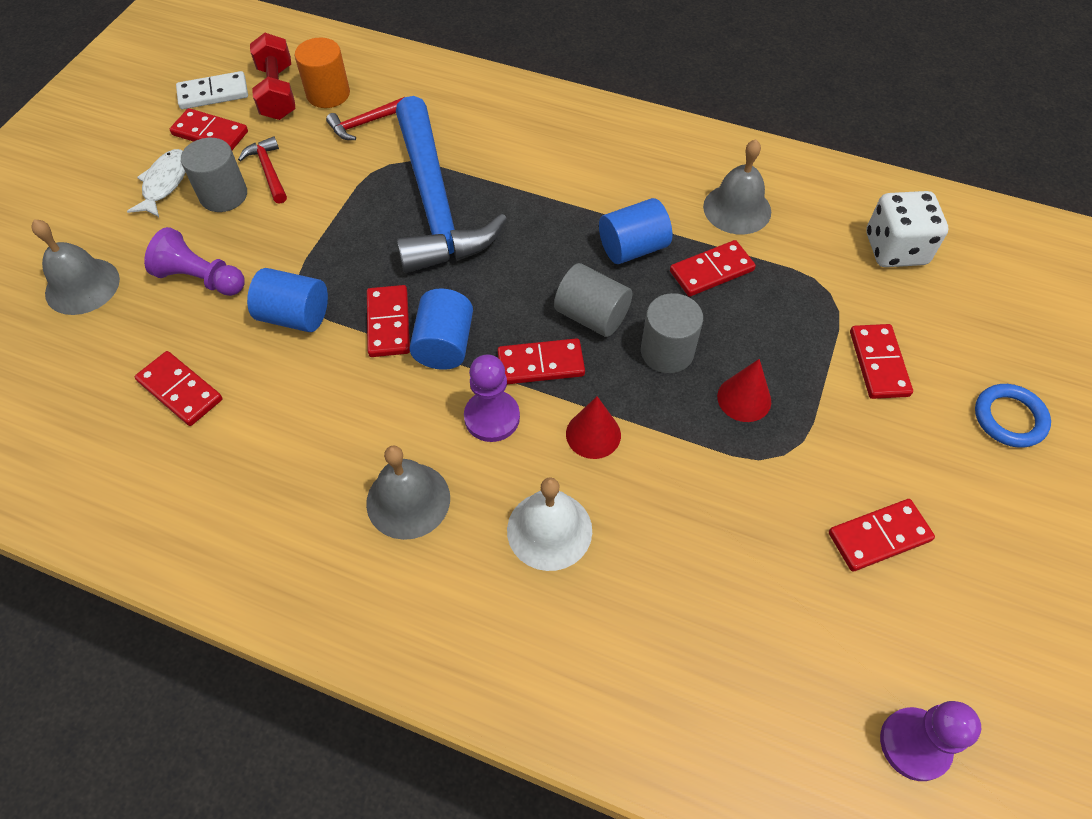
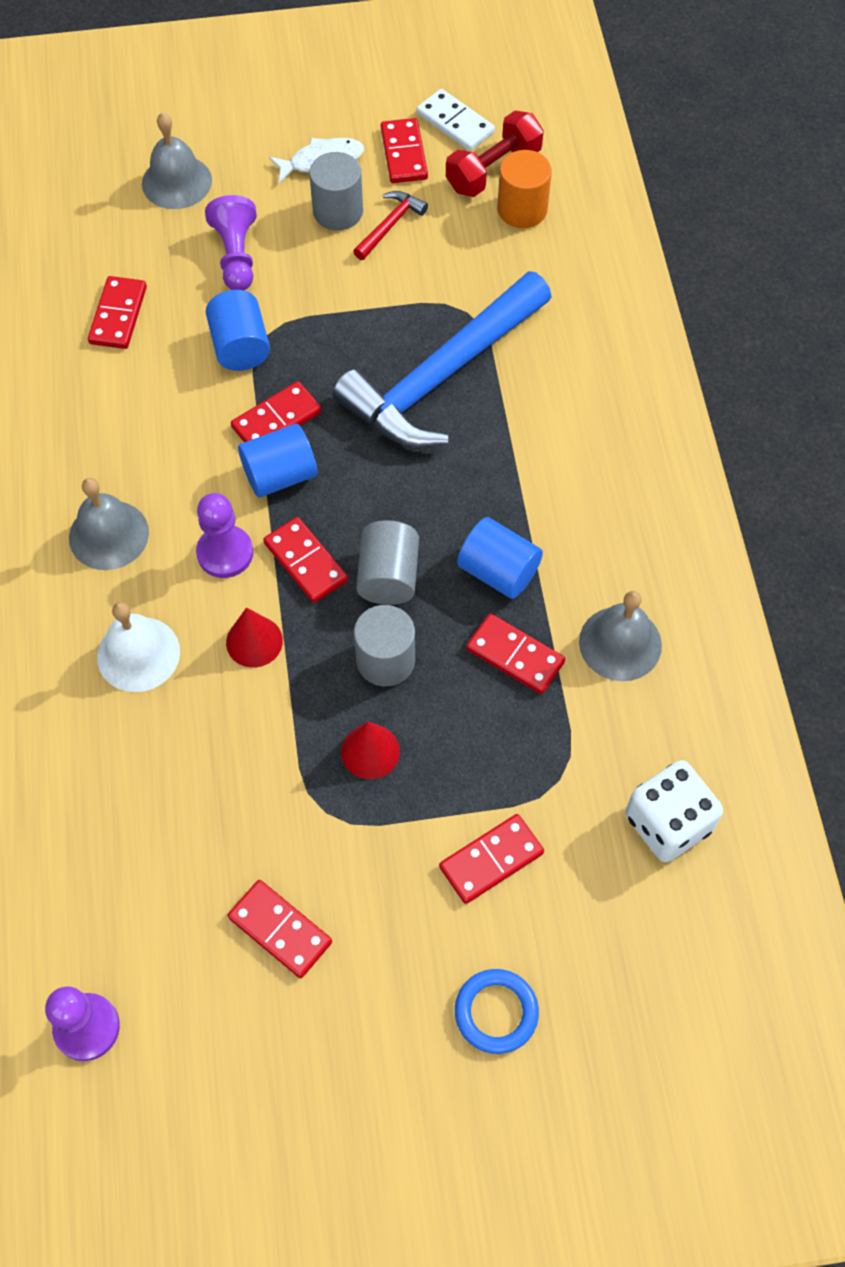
camera: 60 degrees right, 5 degrees up
red hammer [326,97,404,140] -> none

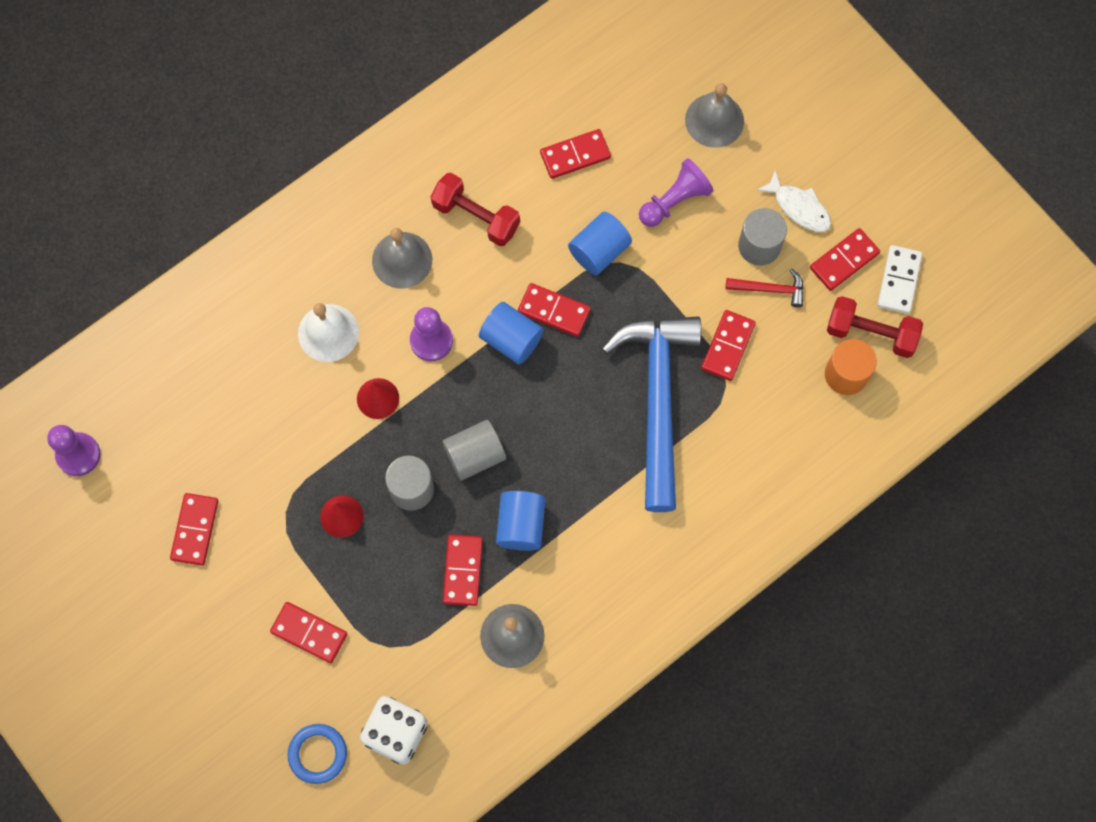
camera: 60 degrees right, 10 degrees up
red domino [263,517,348,603] -> red domino moved to [701,310,756,381]
blue hammer [332,271,552,448] -> blue hammer turned 75 degrees clockwise [602,316,701,512]
blue ring [455,969,539,1054] -> blue ring moved to [288,724,347,784]
none -> red dumbbell [431,173,520,246]

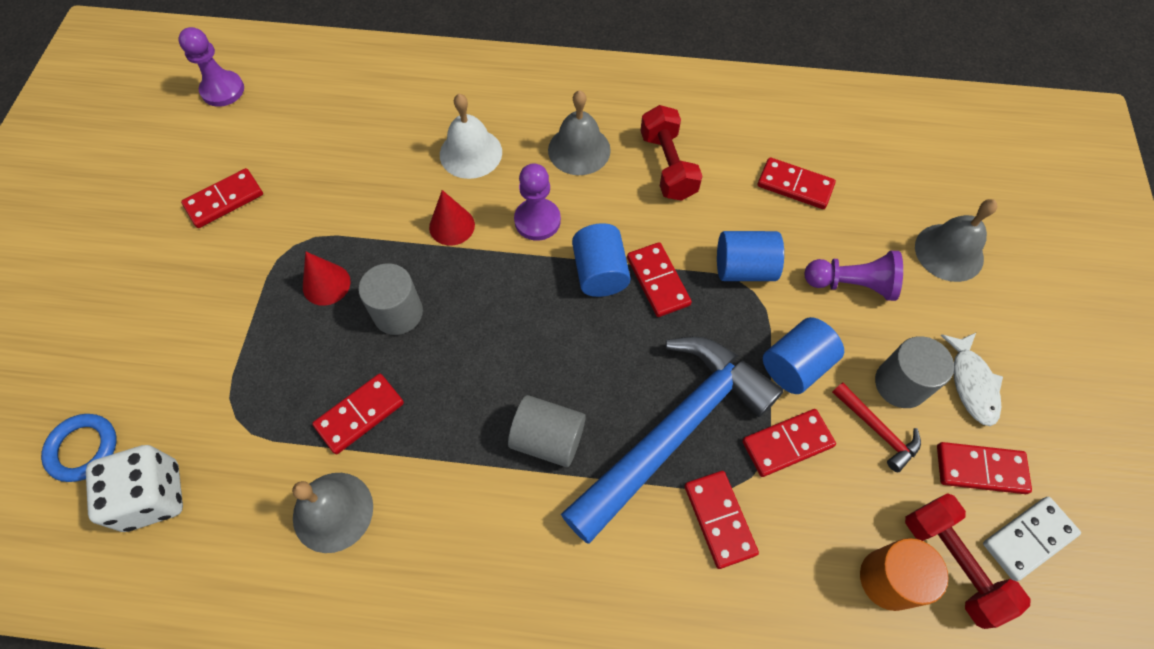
camera: 45 degrees right, 10 degrees down
red domino [270,602,347,663] -> red domino moved to [685,471,759,569]
grey cylinder [442,420,506,480] -> grey cylinder moved to [508,395,586,467]
blue cylinder [496,491,546,551] -> blue cylinder moved to [763,317,844,394]

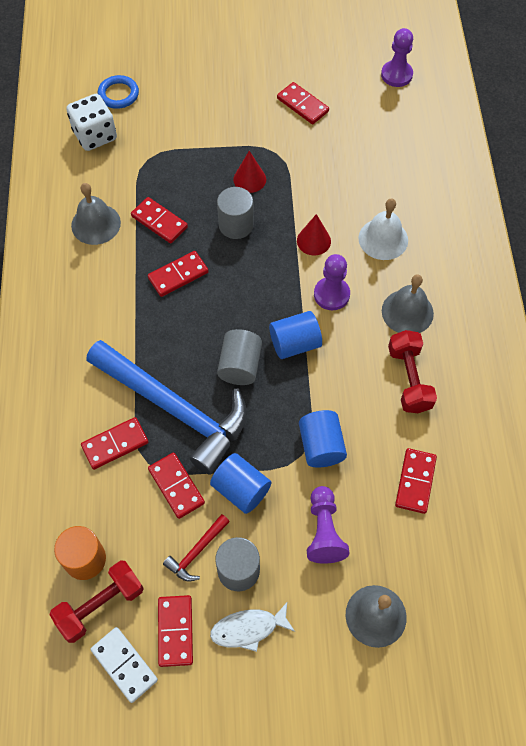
camera: 80 degrees right, 0 degrees up
grey cylinder [508,395,586,467] -> grey cylinder moved to [217,329,262,385]
red domino [627,242,692,317] -> red domino moved to [148,251,209,297]
red dumbbell [640,105,702,201] -> red dumbbell turned 75 degrees counterclockwise [388,330,437,413]

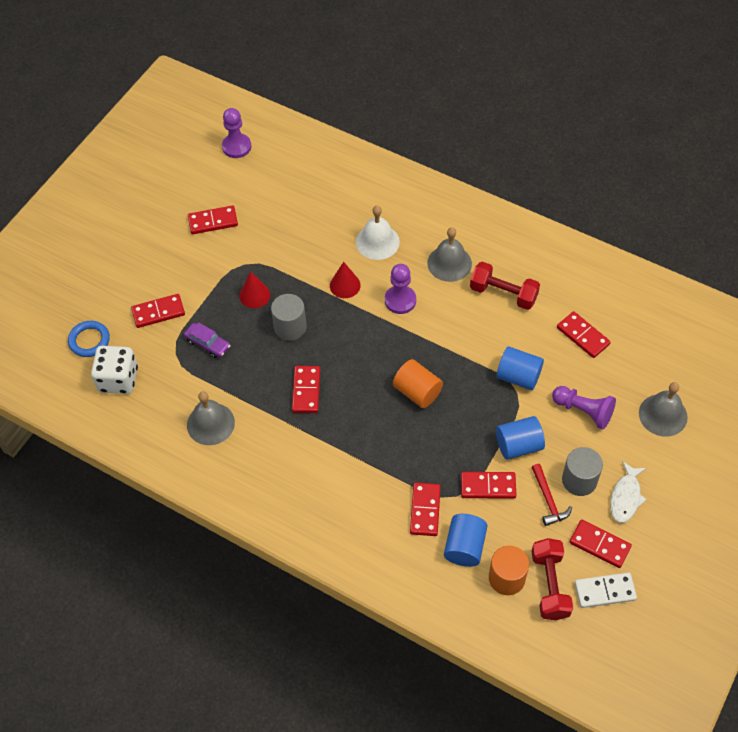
camera: 55 degrees left, 5 degrees down
blue hammer [86,340,247,475] -> none
red domino [131,197,188,243] -> red domino moved to [131,294,185,328]
grey cylinder [217,329,262,385] -> orange cylinder [393,359,443,408]
blue cylinder [269,311,322,359] -> blue cylinder moved to [444,514,487,567]
none -> purple car [184,323,231,358]

